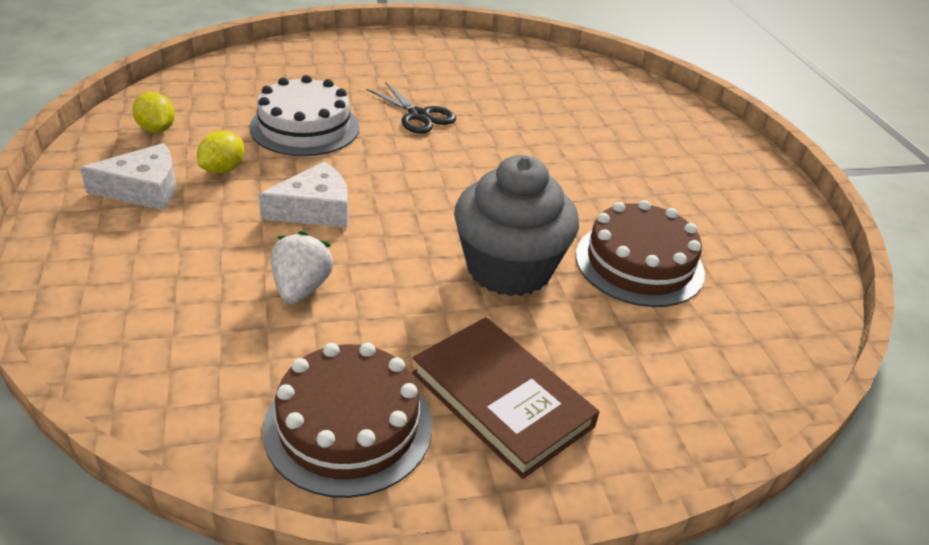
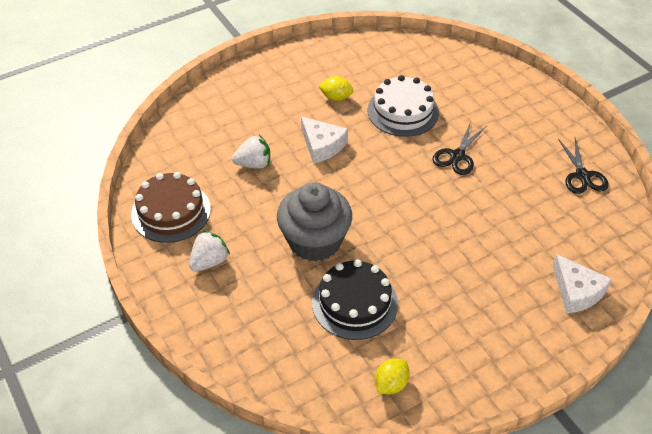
camera: 75 degrees right, 10 degrees up
white cheese [80,143,176,210] -> white cheese moved to [553,254,612,313]
yellow lemon [132,92,175,133] -> yellow lemon moved to [375,359,409,394]
brown book [412,317,599,479] -> white strawberry [189,230,230,272]
brown cake [576,200,705,307] -> black cake [312,259,398,340]
none -> black scissors [558,138,609,194]

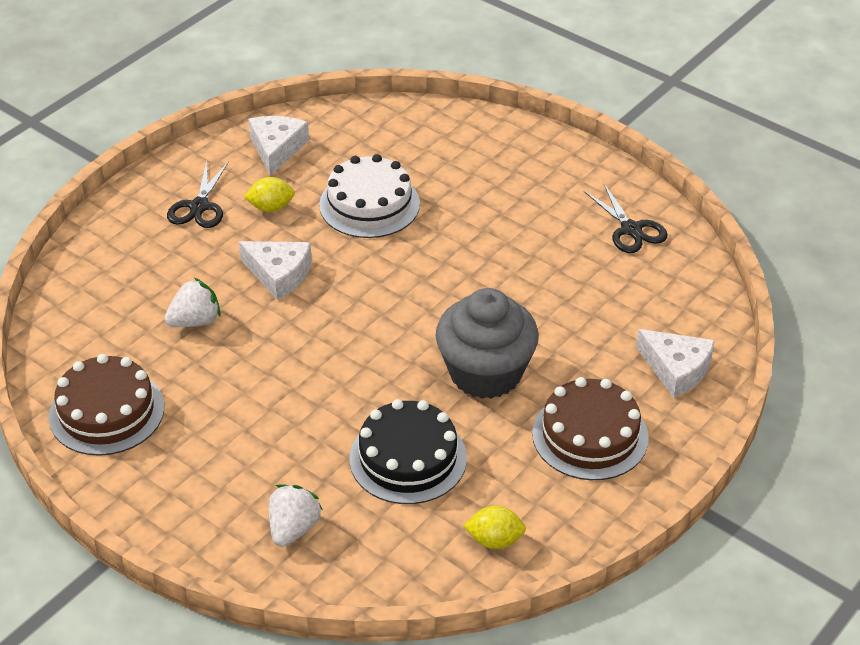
camera: 20 degrees left, 5 degrees down
white strawberry [189,230,230,272] -> white strawberry moved to [269,484,323,547]
grey cupcake [277,182,352,262] -> grey cupcake moved to [435,288,539,399]
yellow lemon [375,359,409,394] -> yellow lemon turned 75 degrees clockwise [464,506,526,549]
black scissors [432,122,486,175] -> black scissors moved to [167,160,229,228]
none -> white cheese [248,116,309,176]
none -> brown cake [532,377,649,480]

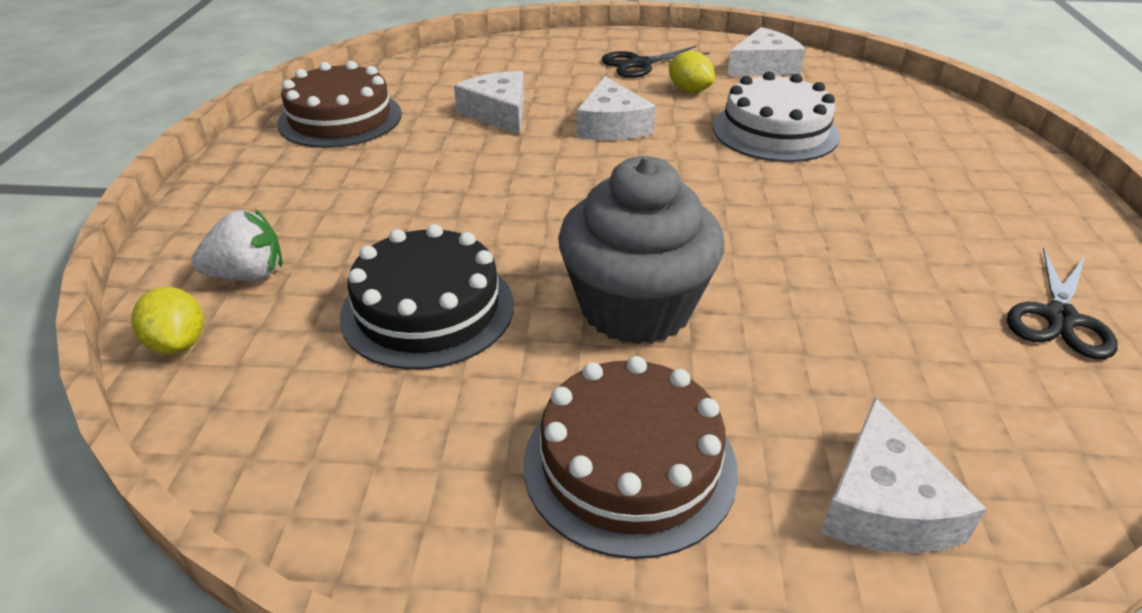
camera: 55 degrees right, 5 degrees down
white strawberry [165,278,221,327] -> white cheese [454,71,524,135]
yellow lemon [464,506,526,549] -> yellow lemon moved to [131,287,204,354]

